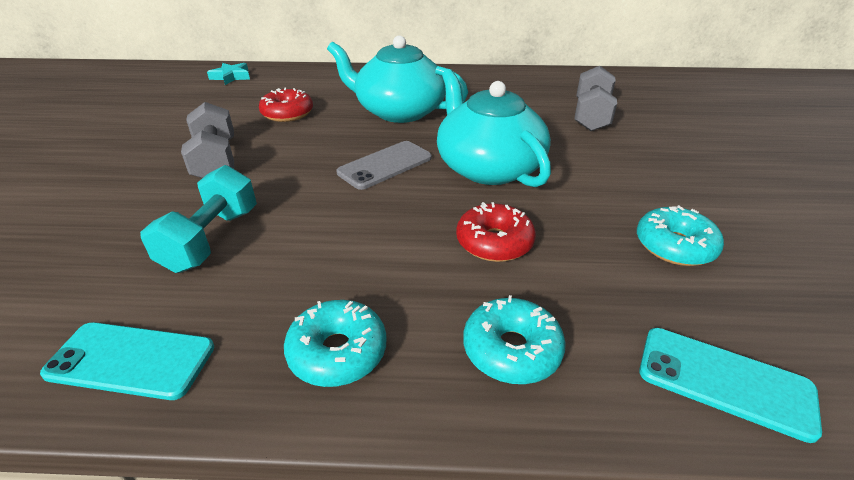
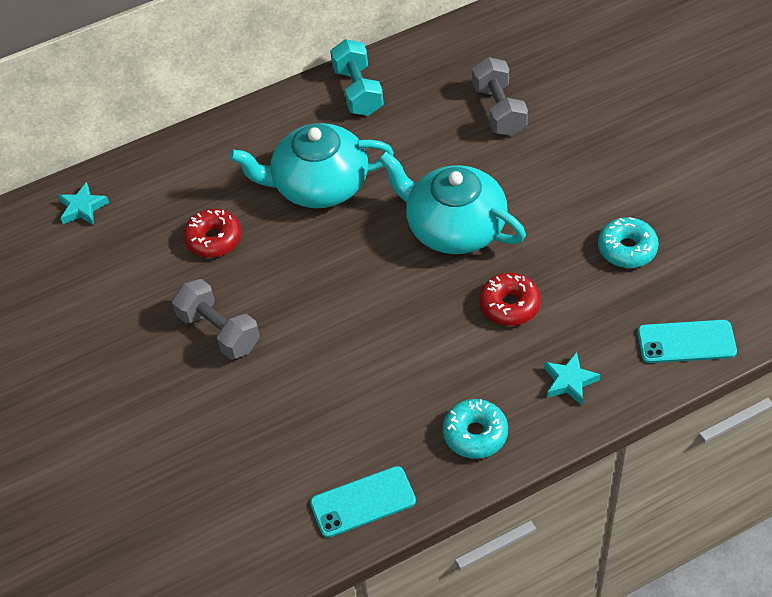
camera: 25 degrees left, 15 degrees up
turquoise dumbbell [140,165,257,273] -> turquoise dumbbell moved to [330,39,384,116]
grey phone [337,141,432,190] -> none
turquoise donut [463,295,566,384] -> turquoise star [544,352,601,405]

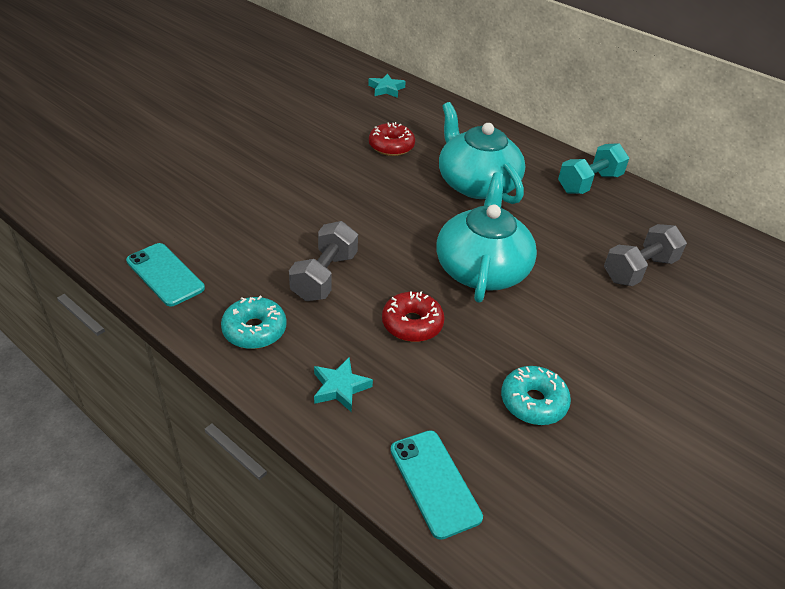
camera: 60 degrees right, 10 degrees down
grey dumbbell [172,279,260,360] -> grey dumbbell moved to [289,221,358,301]

